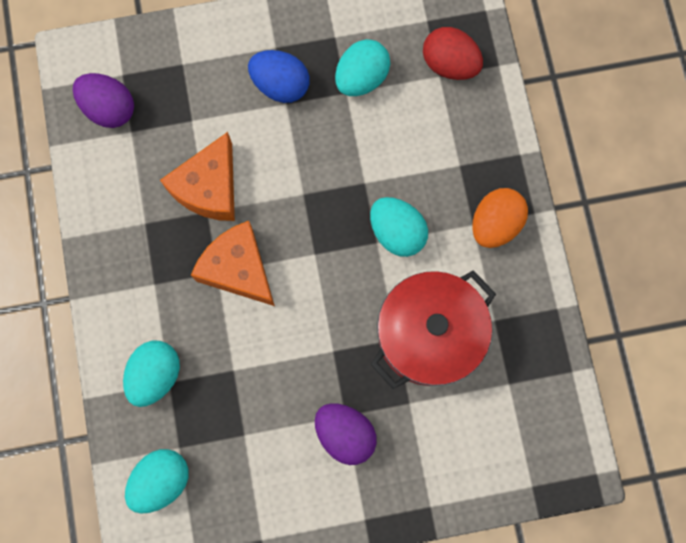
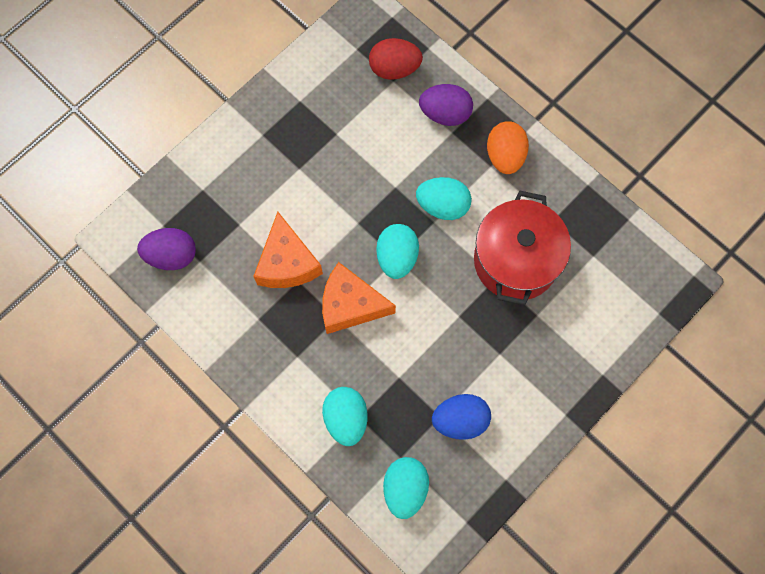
camera: 35 degrees left, 5 degrees down
blue egg [248,50,310,103] -> blue egg moved to [432,394,491,440]
purple egg [315,403,377,465] -> purple egg moved to [419,84,473,126]
turquoise egg [335,39,391,96] -> turquoise egg moved to [376,224,419,279]

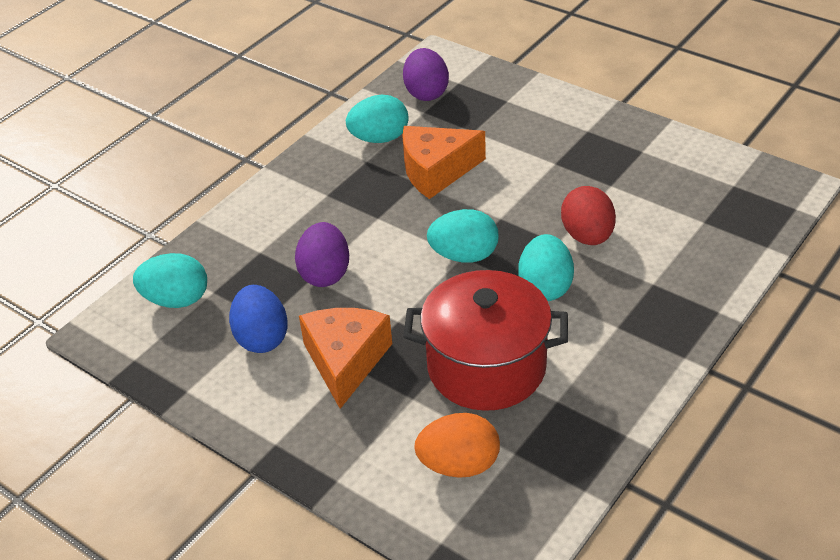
camera: 85 degrees right, 30 degrees down
orange cheese [322,262,396,334] -> orange cheese moved to [299,308,392,409]
turquoise egg [322,387,367,446] -> turquoise egg moved to [346,95,409,143]
red egg [369,38,423,80] -> red egg moved to [561,186,616,245]
purple egg [419,84,473,126] -> purple egg moved to [295,222,349,287]
orange egg [487,121,529,174] -> orange egg moved to [414,413,500,478]

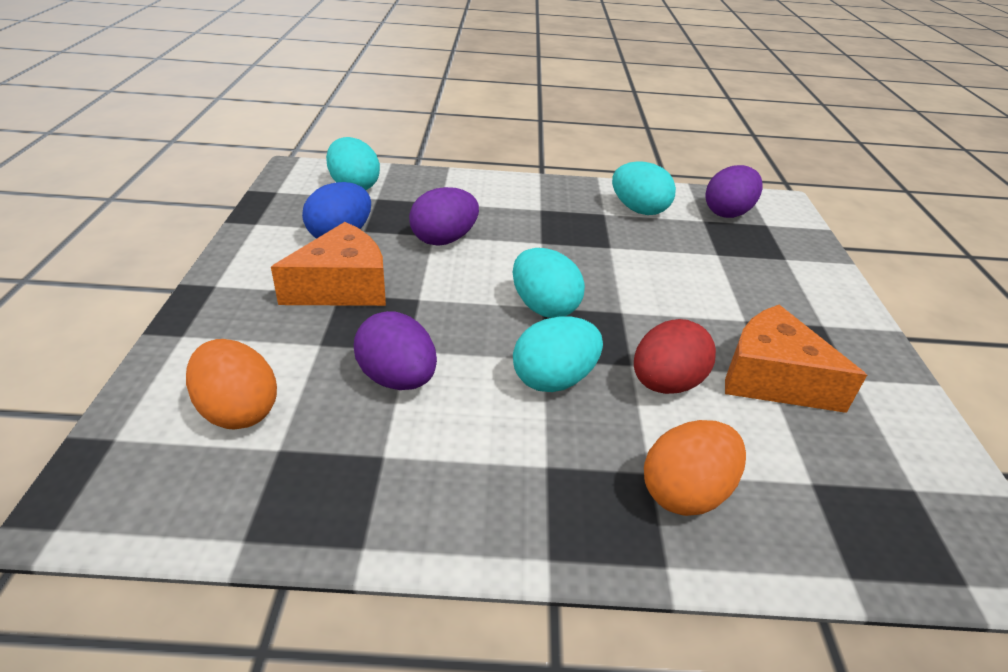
camera: 50 degrees right, 5 degrees down
orange cheese [402,126,486,199] -> orange cheese moved to [725,305,867,413]
red pot [403,270,568,411] -> purple egg [354,311,437,390]
none -> orange egg [644,420,746,516]

